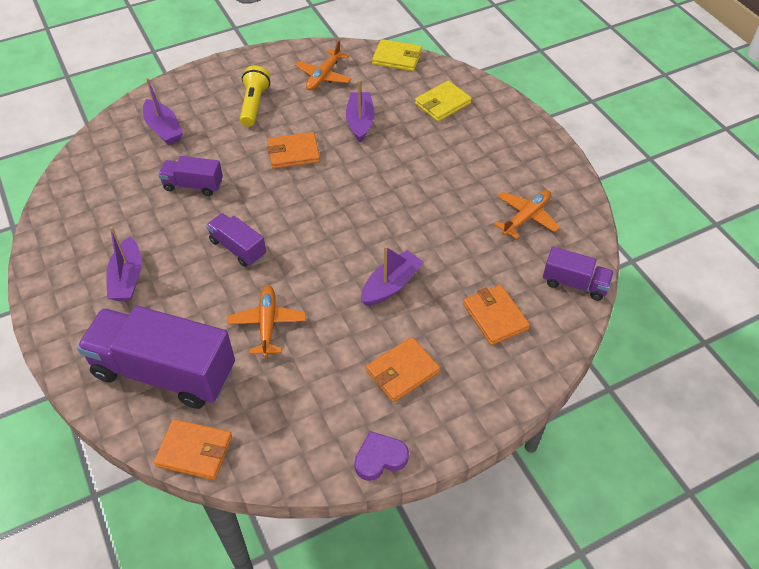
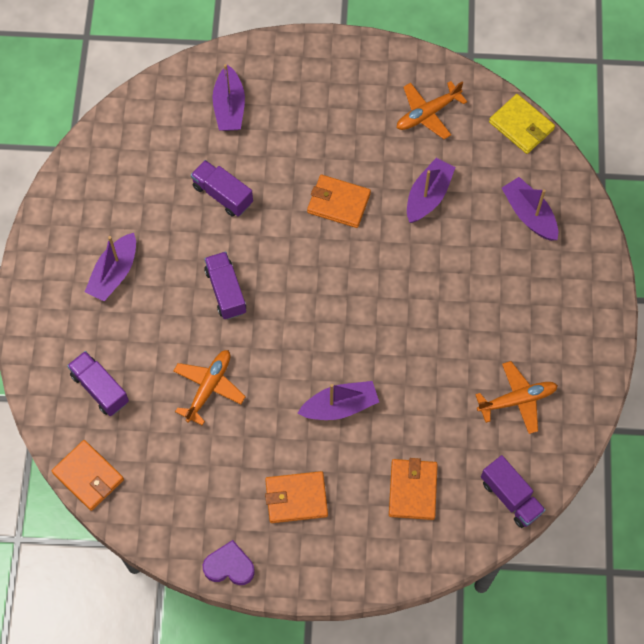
camera: 30 degrees right, 15 degrees up
purple truck [77,306,235,409] -> purple truck [67,351,129,416], size x0.50
yellow flashlight [240,66,270,127] -> none
yellow wallet [415,80,472,122] -> purple boat [502,177,558,241]

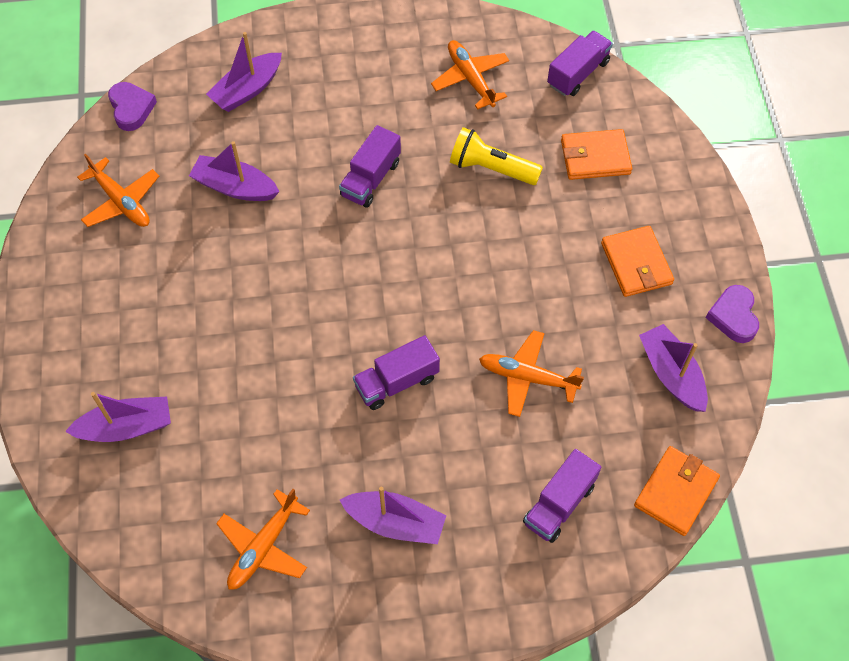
camera: 100 degrees left, 5 degrees down
purple truck [191,160,253,217] -> purple truck moved to [339,125,401,208]
purple boat [297,381,379,420] -> purple boat moved to [639,324,708,412]
orange wallet [307,175,371,228] -> none
yellow wallet [489,94,555,154] -> purple heart [108,82,157,131]
none -> orange plane [216,489,310,590]
none -> yellow flashlight [450,127,543,185]

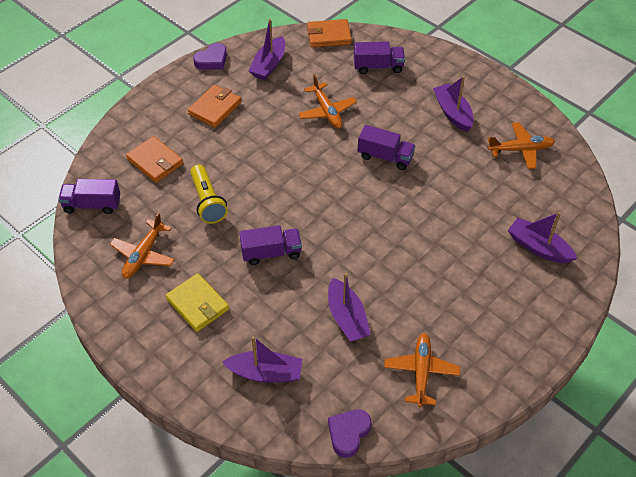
camera: 130 degrees left, 10 degrees down
none -> yellow wallet [166,273,229,332]

